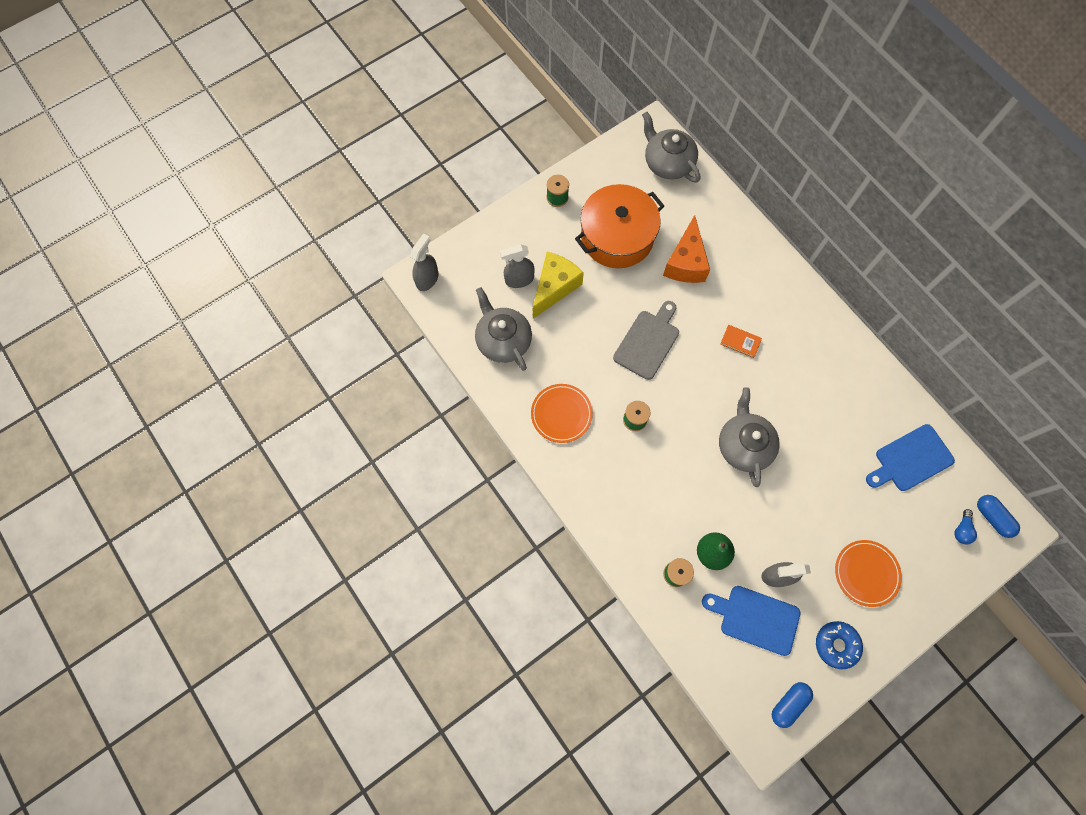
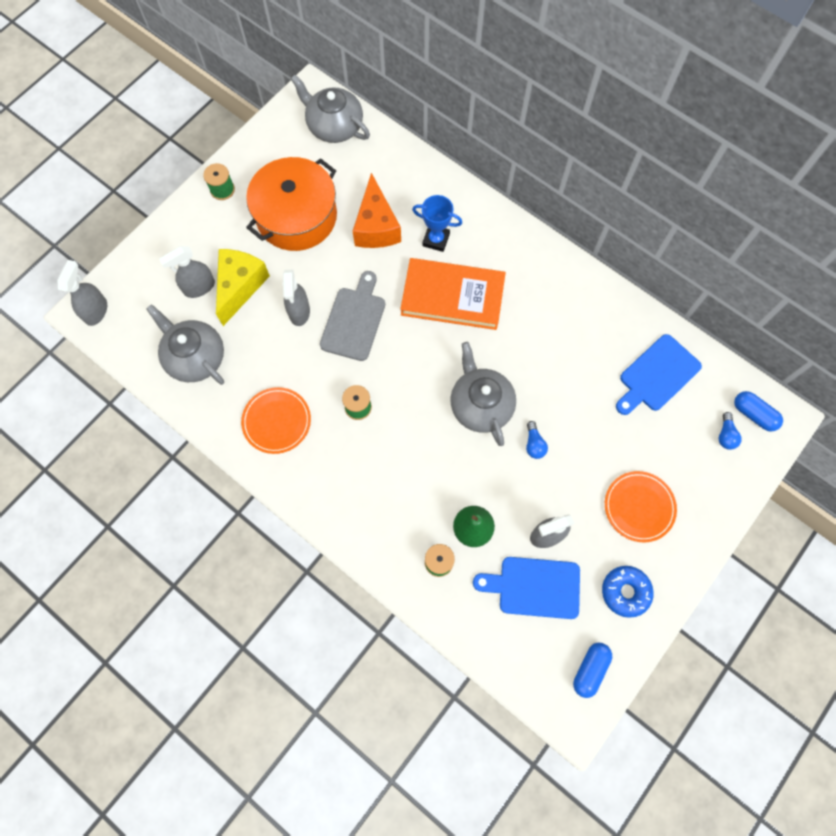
camera: 15 degrees left, 0 degrees up
orange book [720,325,762,358] -> orange book [400,258,506,330], size x2.47
none -> grey spray bottle [282,270,310,326]
none -> blue trophy [412,195,462,252]
none -> blue light bulb [526,421,548,459]

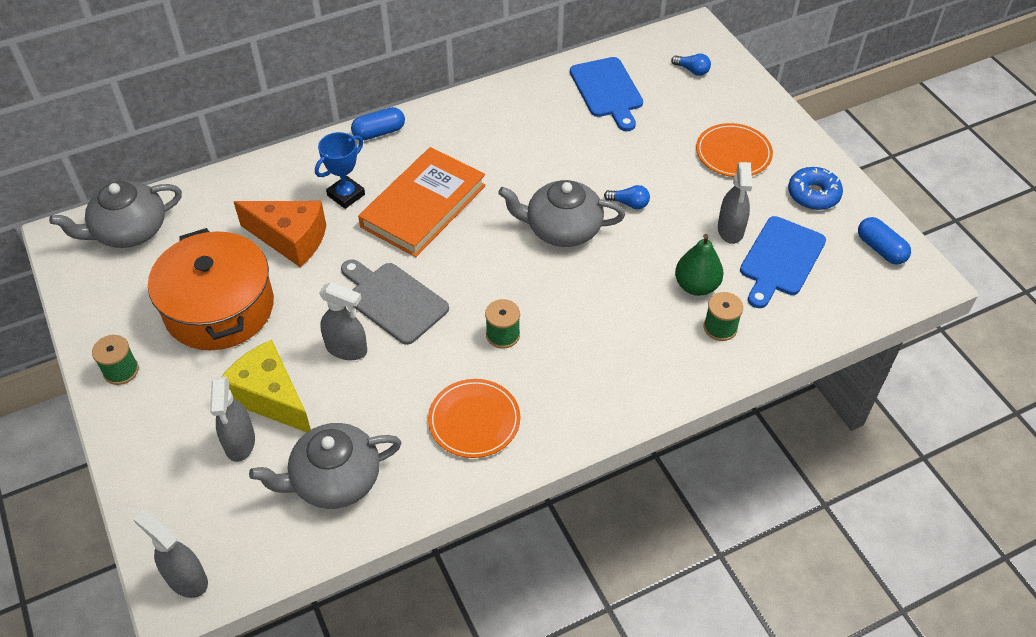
camera: 65 degrees left, 20 degrees down
blue capsule [734,391,783,432] -> blue capsule moved to [351,107,405,140]

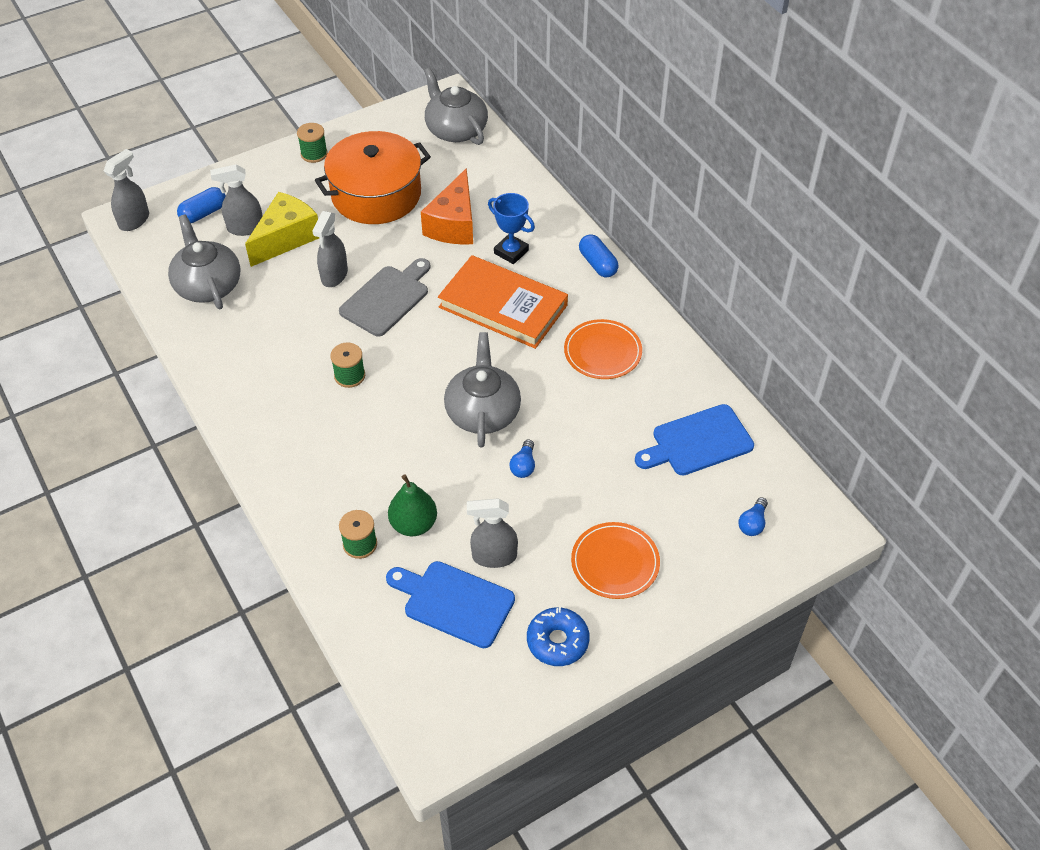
camera: 85 degrees right, 0 degrees up
orange plate [428,379,520,458] -> orange plate moved to [564,319,642,379]
blue capsule [858,217,911,265] -> blue capsule moved to [177,187,226,223]

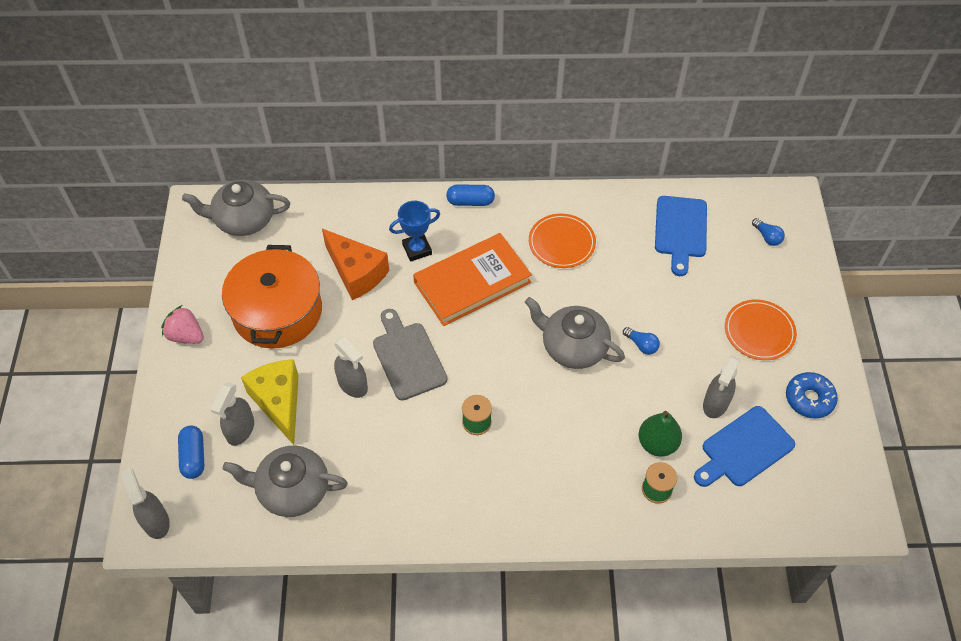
camera: 60 degrees left, 5 degrees up
green spool [297,123,328,163] -> pink strawberry [161,305,204,344]

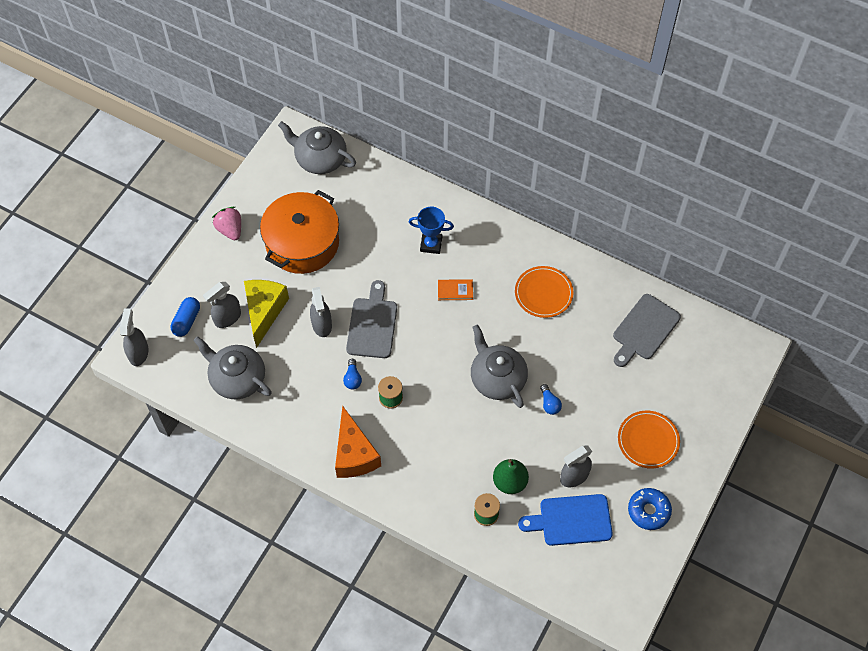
camera: 30 degrees right, 5 degrees up
orange cheese [322,229,389,300] -> orange cheese moved to [335,406,381,478]
orange book [413,233,532,326] -> orange book [438,279,473,300], size x0.41
blue capsule [446,184,495,206] -> none
blue cutting board [655,196,707,276] -> grey cutting board [613,294,681,367]
blue light bulb [752,218,785,246] -> blue light bulb moved to [343,359,362,389]

